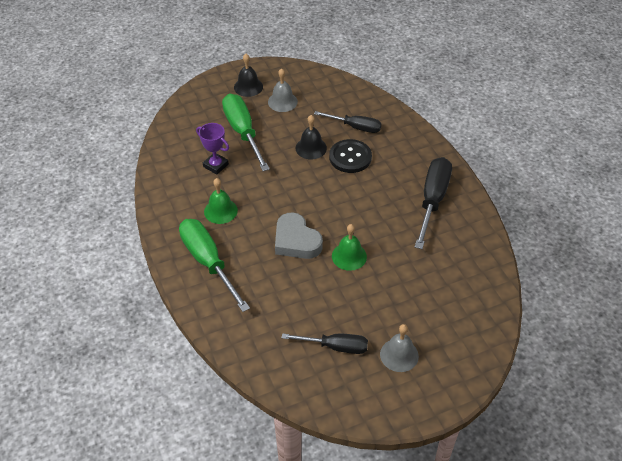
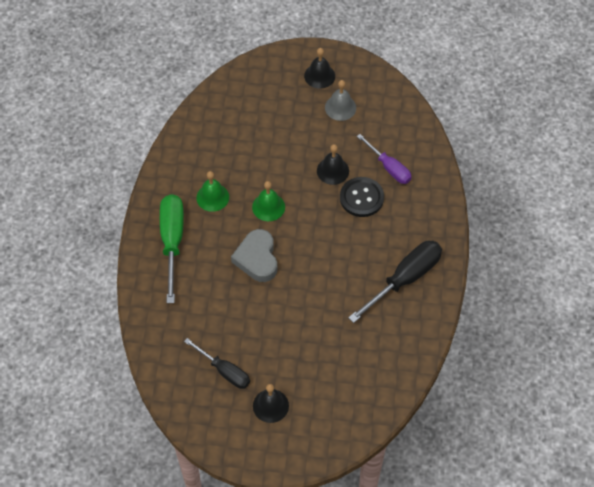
camera: 30 degrees right, 10 degrees up
purple trophy [196,123,229,175] -> none
green screwdriver [222,94,270,171] -> none
black screwdriver [314,111,381,133] -> purple screwdriver [357,134,412,184]
green bell [332,224,367,271] -> green bell moved to [252,181,285,221]
grey bell [380,324,419,372] -> black bell [253,384,289,423]

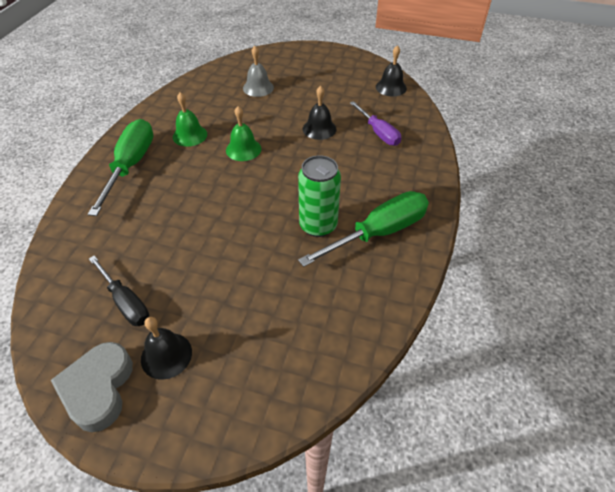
camera: 10 degrees right, 10 degrees down
grey heart [231,229,277,282] -> grey heart moved to [51,342,133,432]
black bell [304,48,335,89] -> black bell moved to [376,45,407,97]
grey bell [325,80,356,121] -> grey bell moved to [243,46,274,97]
black button [340,177,384,217] -> none
black screwdriver [348,241,442,323] -> green screwdriver [298,191,429,267]
none -> green can [298,155,341,237]

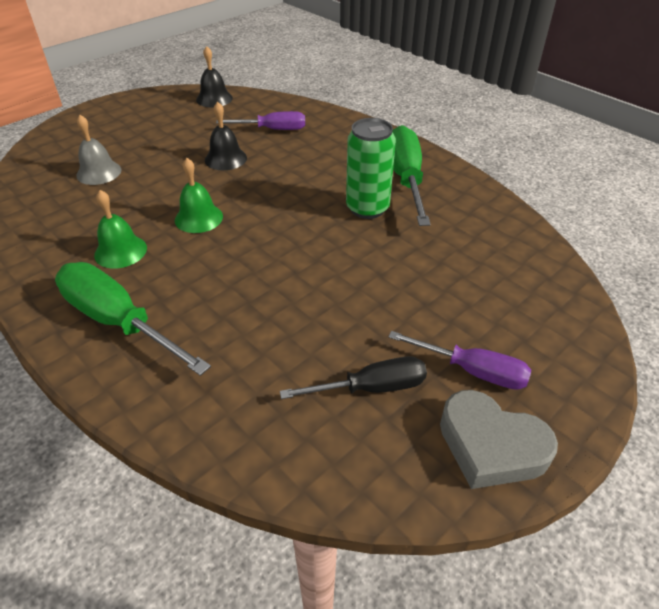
camera: 60 degrees left, 5 degrees down
black bell [141,317,192,380] -> purple screwdriver [389,331,531,390]

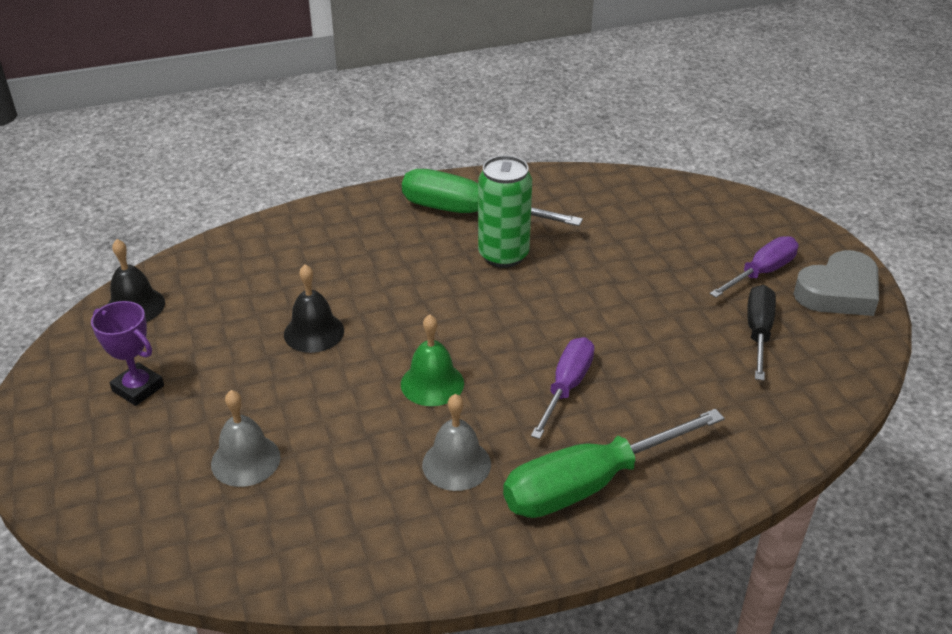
camera: 65 degrees left, 5 degrees down
green bell [94,190,147,269] -> grey bell [422,394,491,491]
purple screwdriver [216,111,305,130] -> purple screwdriver moved to [531,337,595,439]
none -> purple trophy [91,301,164,406]

